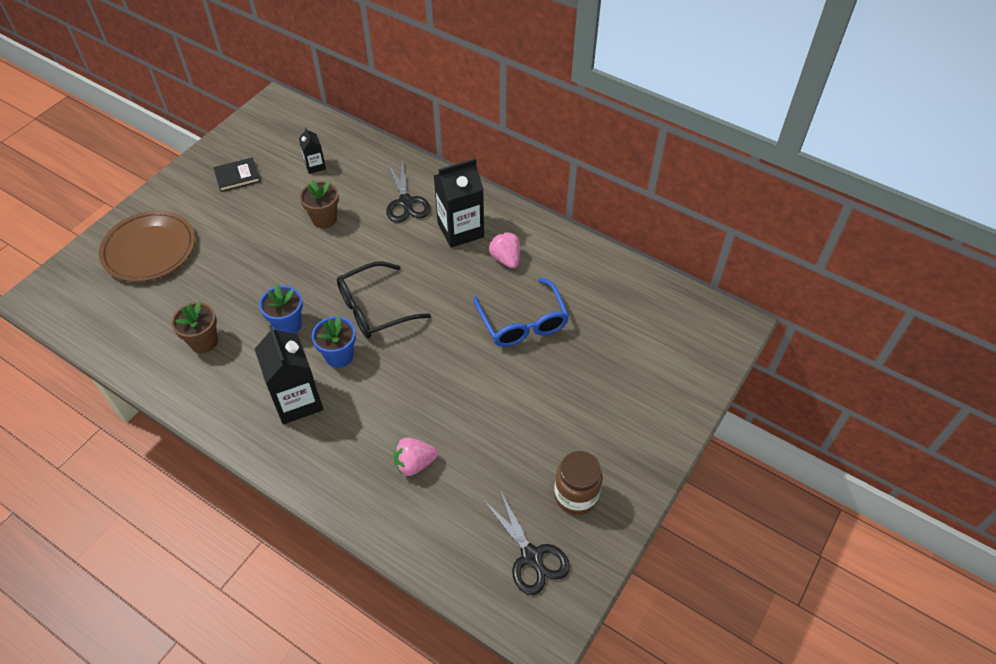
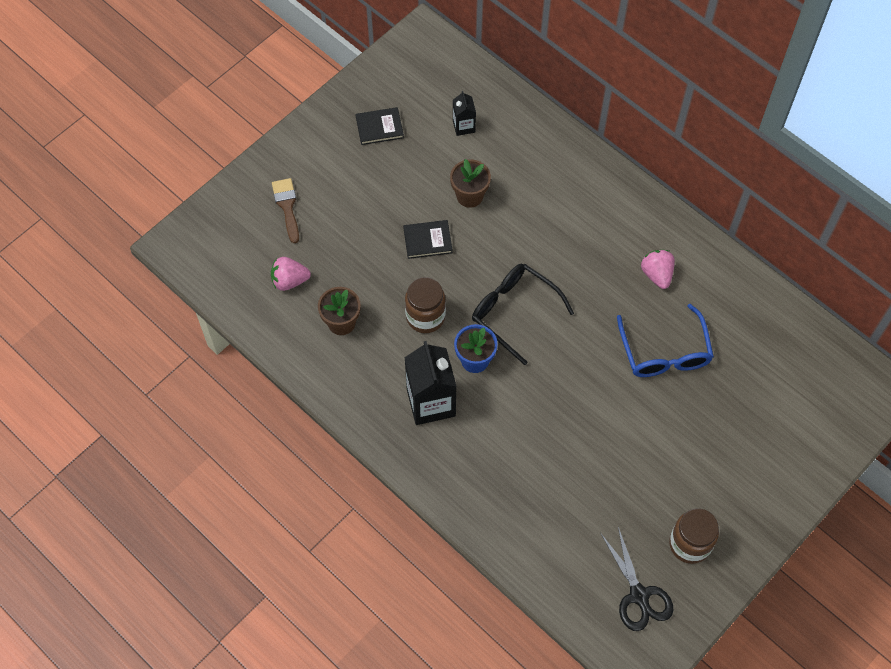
camera: 10 degrees right, 10 degrees up
brown plate [99,211,195,282] -> brown brush [272,178,299,243]
blue flower pot [259,284,303,334] -> brown jar [405,277,446,333]
black glasses [337,261,431,338] -> black glasses turned 60 degrees clockwise [472,264,574,365]
black scissors [386,160,431,223] -> none
pink strawberry [394,438,438,476] -> pink strawberry moved to [271,257,311,291]
black carton [433,158,484,248] -> none
none -> black book [403,220,453,259]

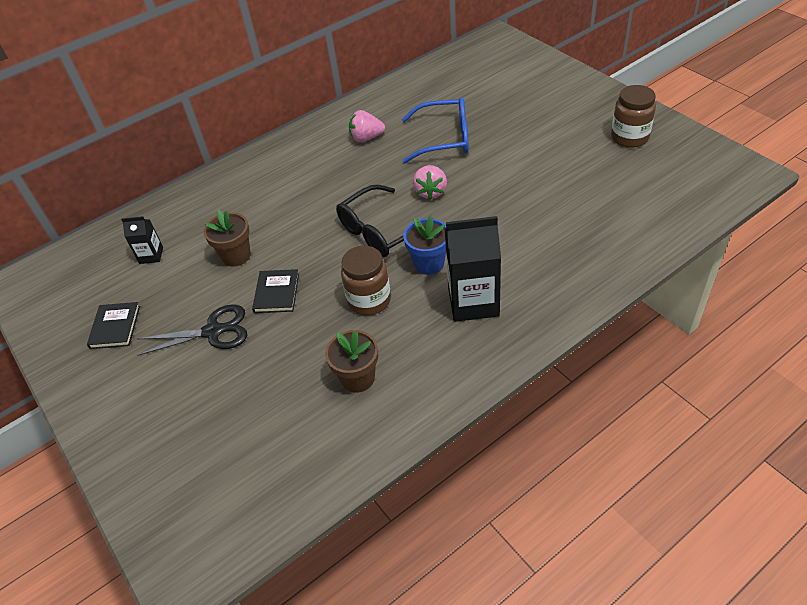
camera: 75 degrees left, 15 degrees down
pink strawberry [271,257,311,291] -> pink strawberry moved to [413,165,447,200]
brown brush [272,178,299,243] -> none
black scissors [601,527,673,631] -> black scissors moved to [137,304,247,356]

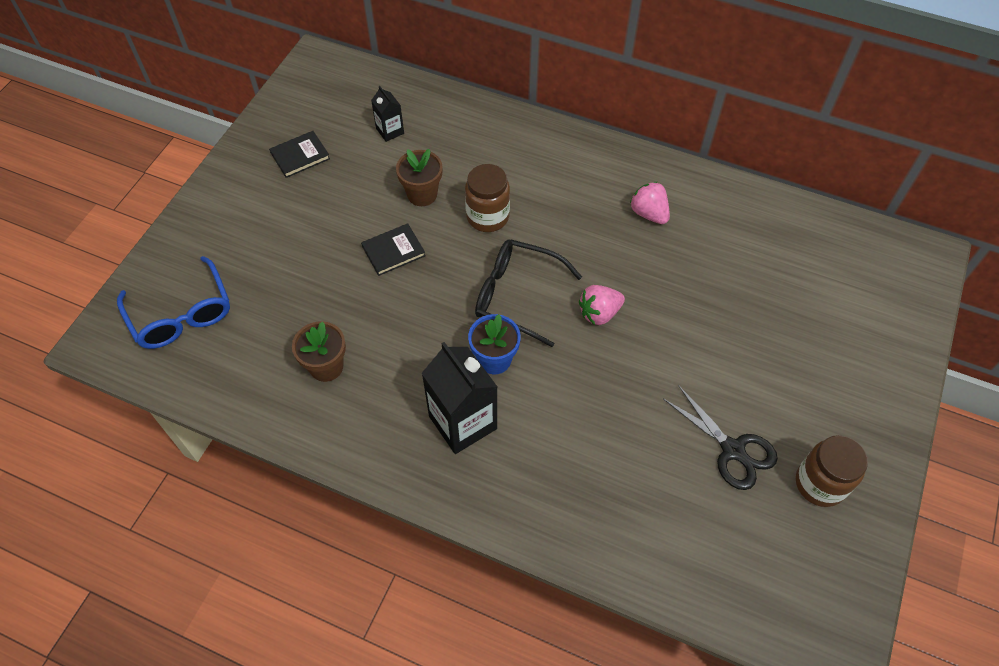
camera: 55 degrees right, 10 degrees up
black scissors [137,304,247,356] -> black scissors moved to [663,385,778,490]
brown jar [341,246,391,316] -> brown jar moved to [465,164,510,232]
blue glasses [402,97,469,163] -> blue glasses moved to [117,256,230,349]

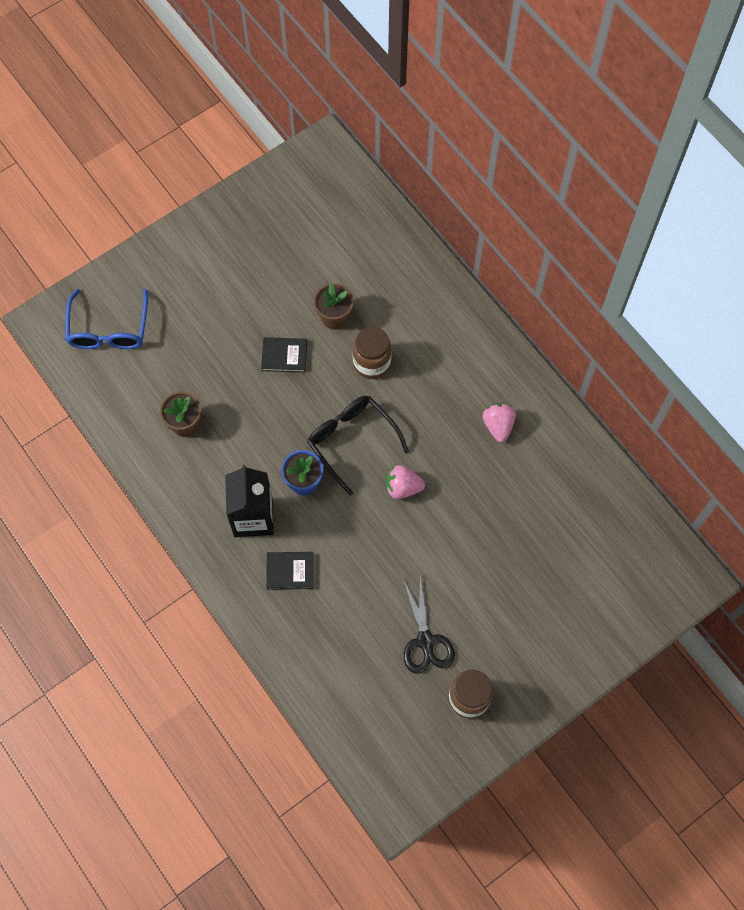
camera: 30 degrees right, 10 degrees up
black book [270,131,330,178] -> black book moved to [266,552,314,590]
black carton [371,86,404,142] -> none

